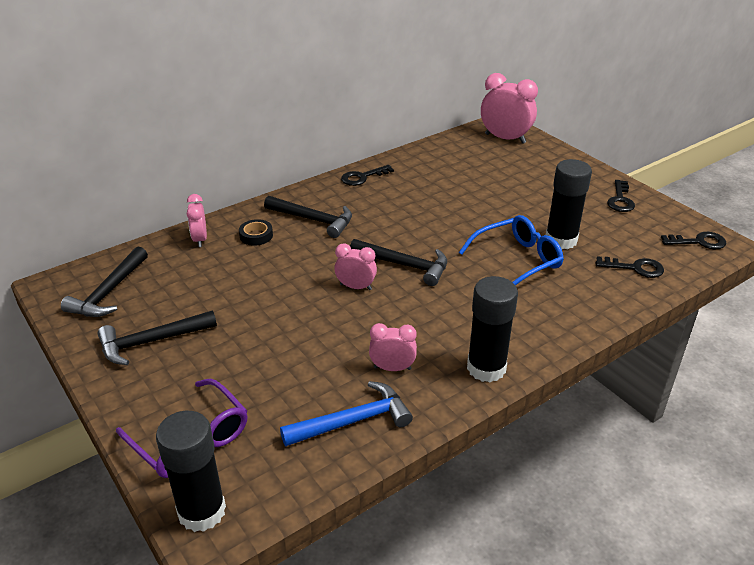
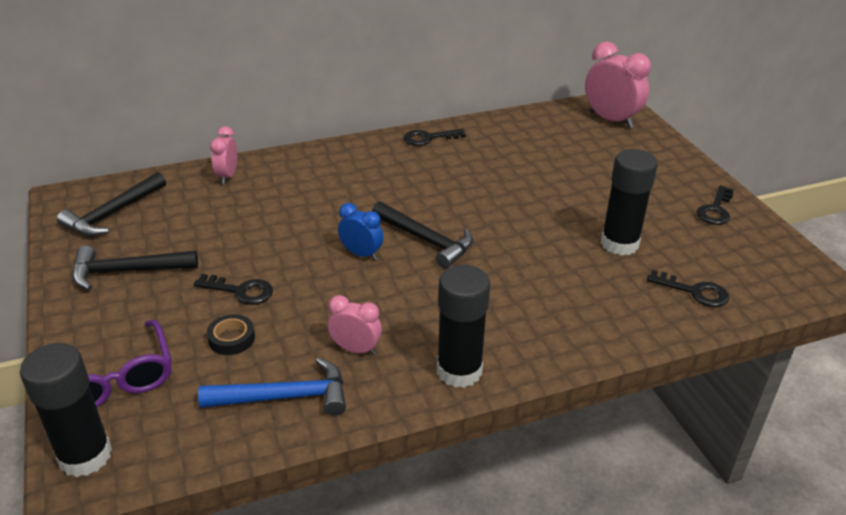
camera: 15 degrees right, 0 degrees up
black tape [239,219,273,246] -> black tape moved to [207,314,255,355]
black hammer [264,196,352,238] -> none
pink clock [334,243,377,290] -> blue clock [338,203,383,260]
blue glasses [459,215,564,286] -> none
black key [661,232,726,249] -> black key moved to [193,274,273,305]

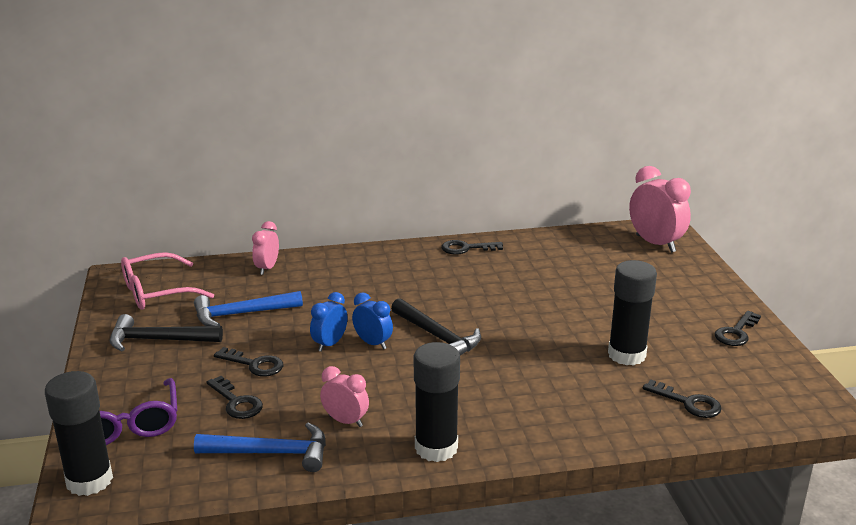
camera: 10 degrees right, 10 degrees down
black hammer [57,172,166,236] -> pink glasses [121,252,214,310]
black tape [207,314,255,355] -> black key [206,376,263,419]
none -> blue hammer [194,291,303,326]
none -> blue clock [310,292,348,352]

